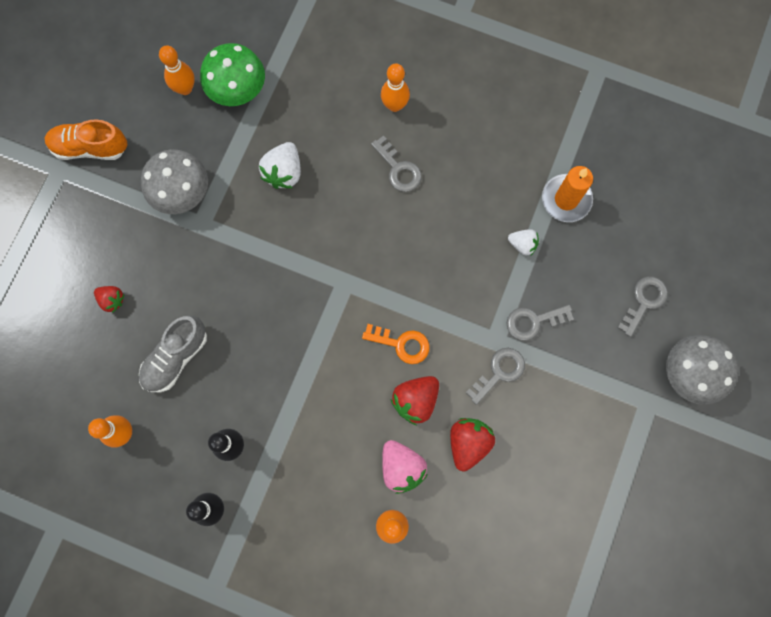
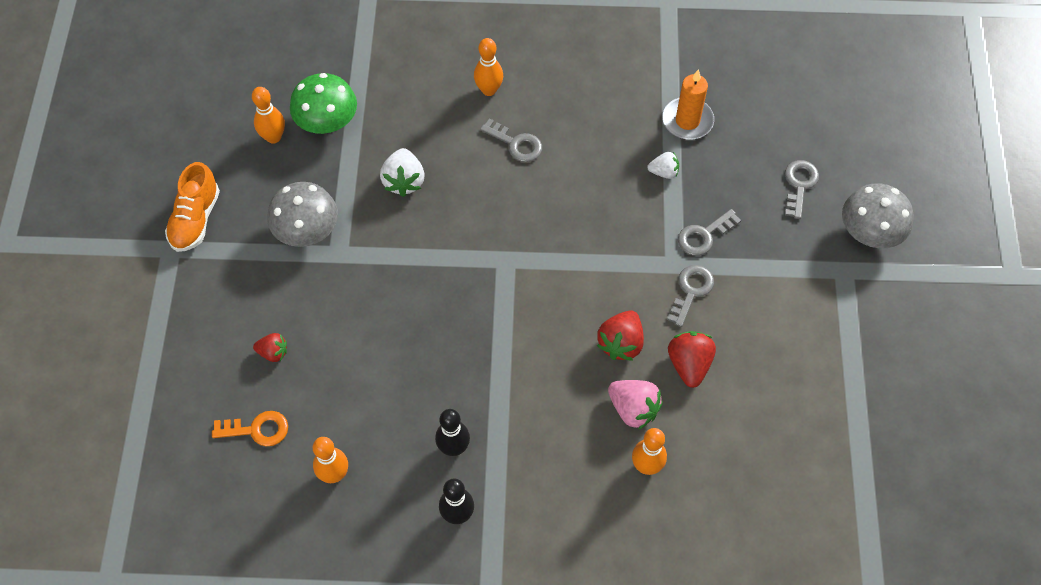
camera: 20 degrees left, 15 degrees down
orange shoe [45,119,128,160] -> orange shoe turned 60 degrees counterclockwise [165,162,220,252]
grey shoe [139,315,207,392] -> none
orange key [362,324,430,364] -> orange key moved to [212,411,288,446]

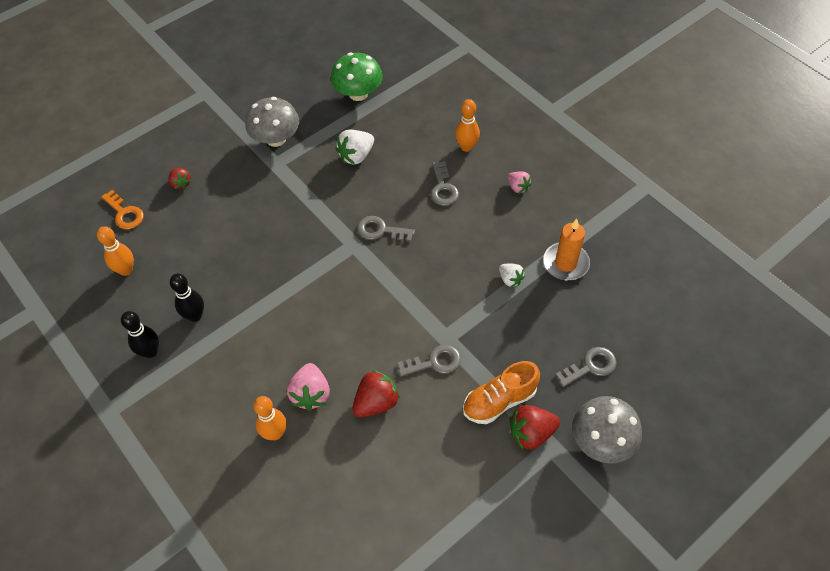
camera: 50 degrees right, 5 degrees down
orange shoe [165,162,220,252] -> orange shoe moved to [463,361,540,424]
orange bowling pin [252,87,285,144] -> none
red strawberry [597,310,644,361] -> red strawberry moved to [509,405,560,449]
grey key [678,209,741,256] -> grey key moved to [357,216,415,242]
none -> pink strawberry [507,171,532,193]

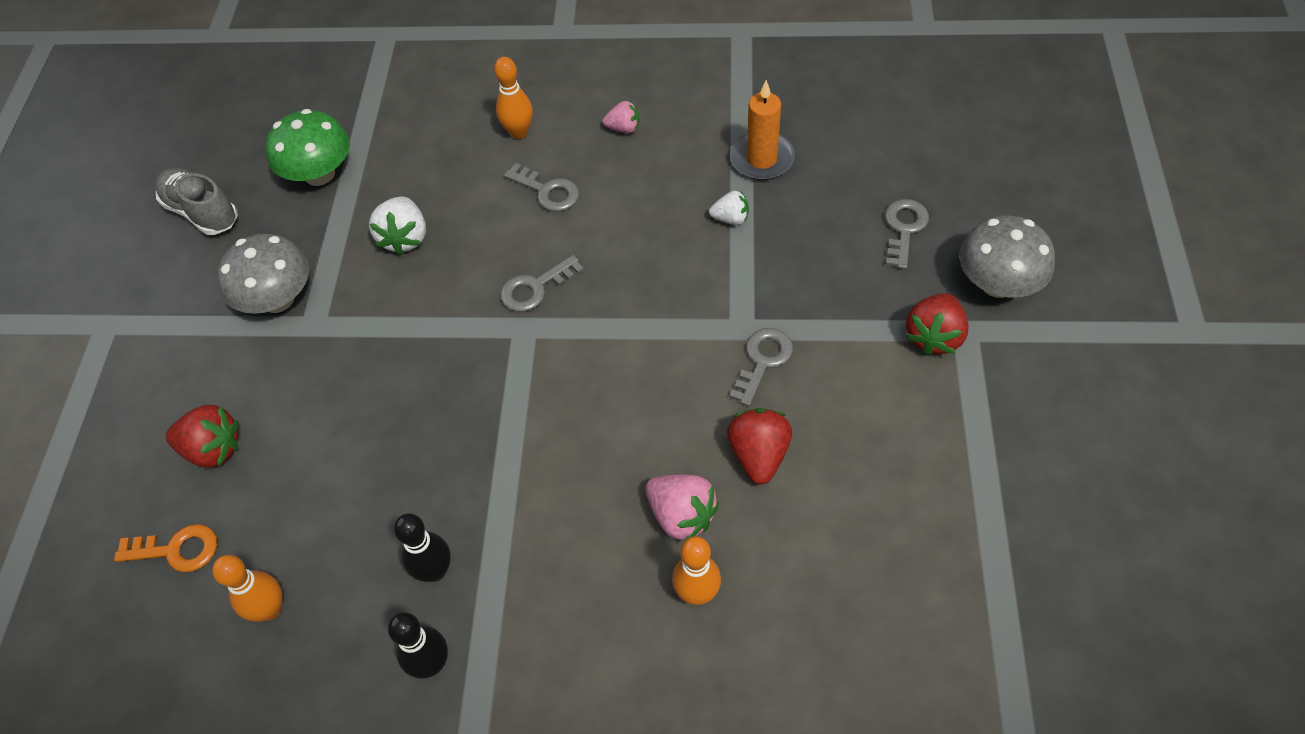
camera: 45 degrees left, 0 degrees up
red strawberry [169,168,191,189] -> red strawberry [166,405,238,468], size x1.63
orange shoe [463,361,540,424] -> none
none -> grey shoe [155,168,238,235]

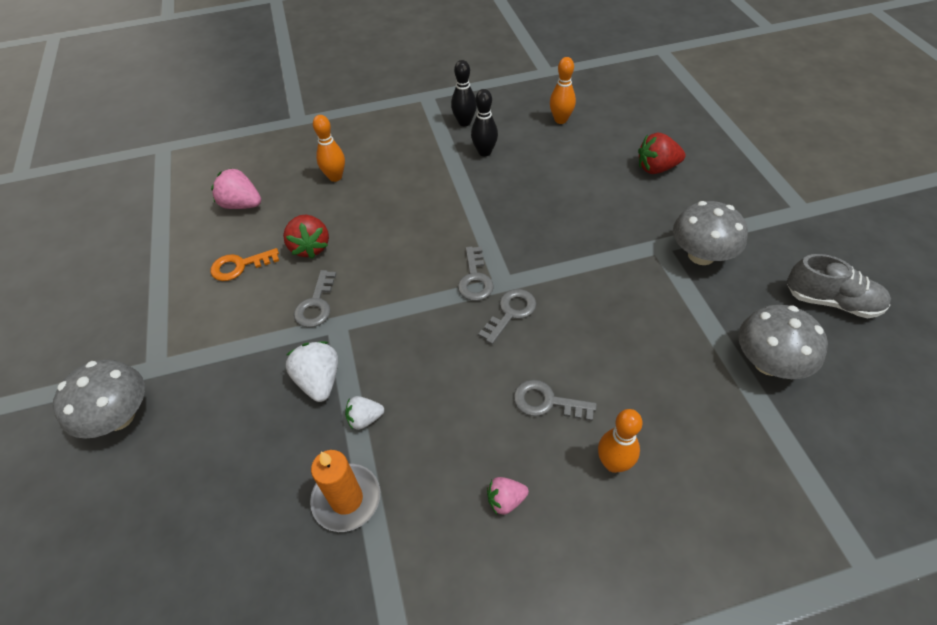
camera: 160 degrees right, 5 degrees down
orange key [114,524,217,572] -> orange key moved to [211,248,279,281]
green mushroom [266,109,350,186] -> grey mushroom [738,305,828,379]
white strawberry [369,196,426,255] -> white strawberry moved to [286,341,338,402]
pink strawberry [645,474,719,540] -> pink strawberry moved to [211,168,261,209]
grey key [885,199,929,269] -> grey key moved to [458,246,494,301]
red strawberry [905,293,969,356] -> none

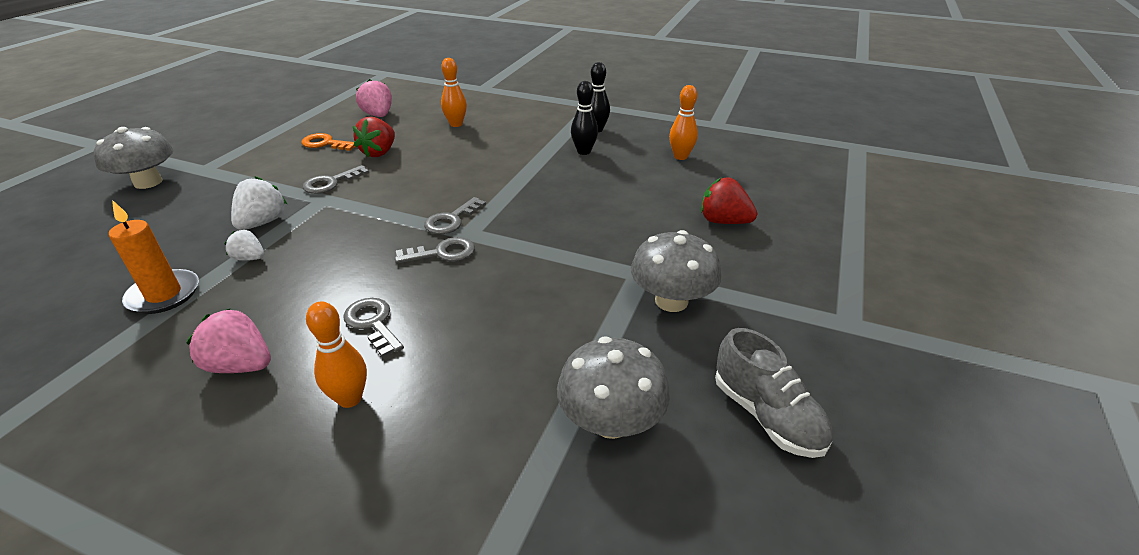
camera: 35 degrees right, 15 degrees down
pink strawberry [487,477,529,515] -> pink strawberry [187,309,271,373], size x1.63

